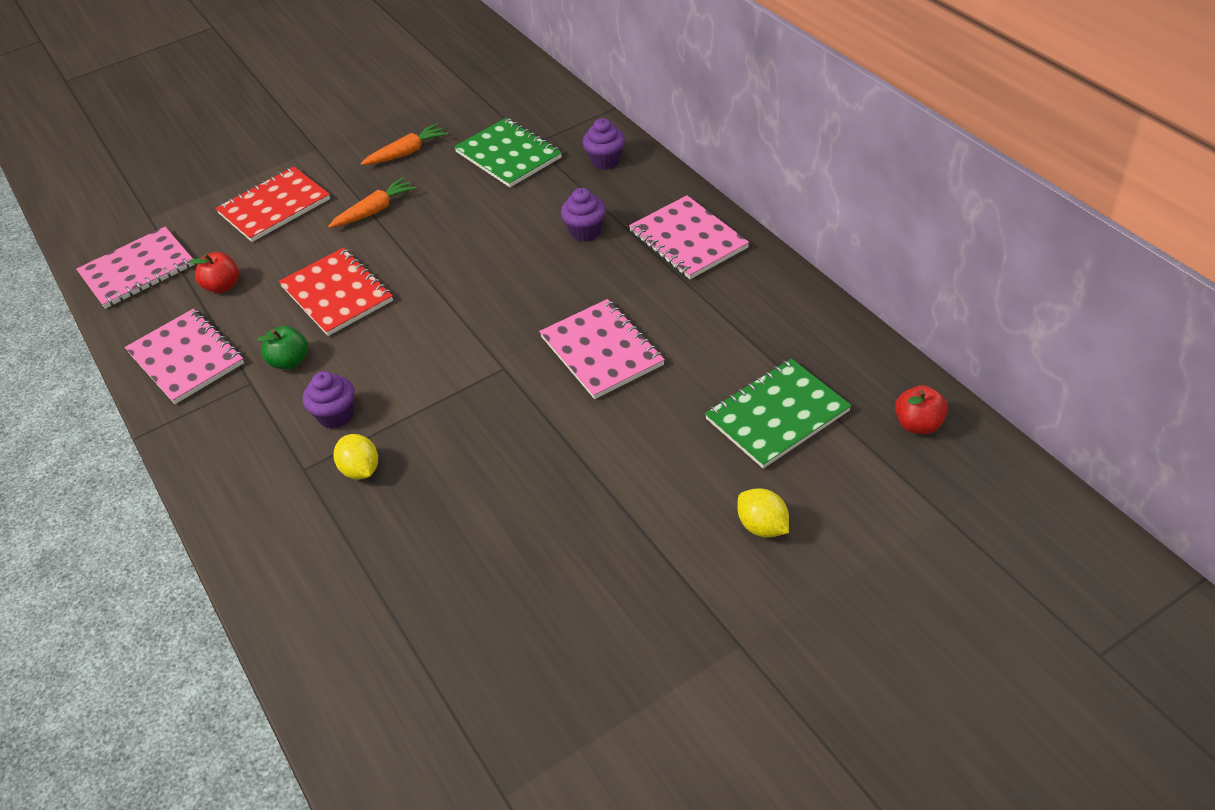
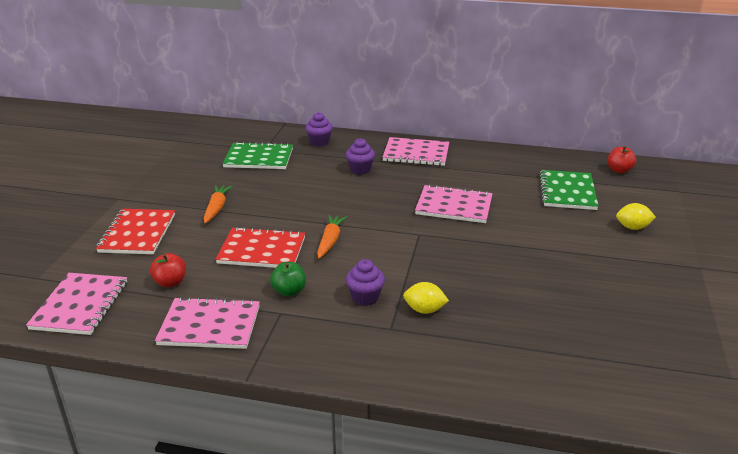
camera: 50 degrees left, 15 degrees down
orange carrot [361,123,448,165] -> orange carrot moved to [317,214,347,258]

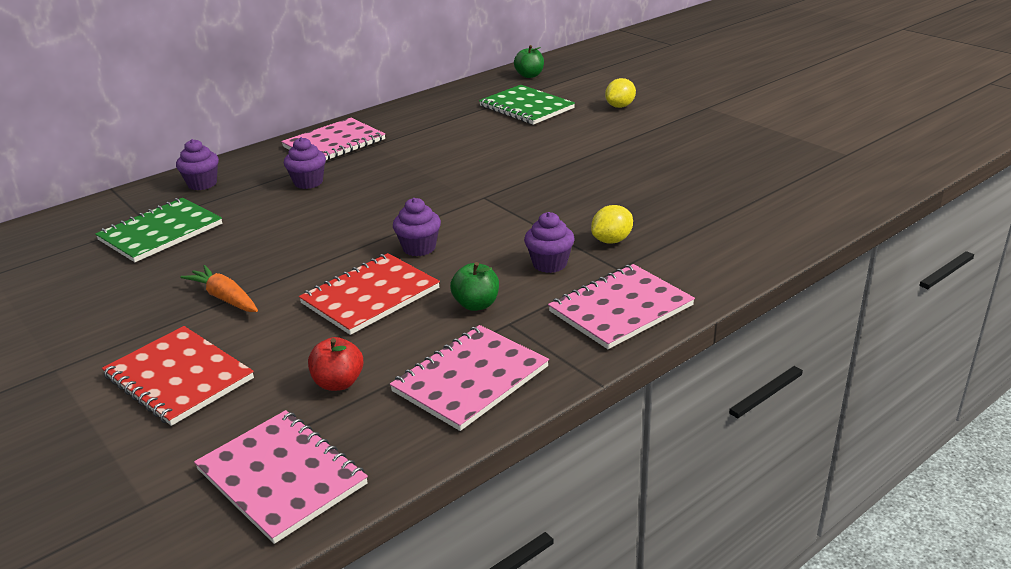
camera: 50 degrees left, 0 degrees up
orange carrot [317,214,347,258] -> purple cupcake [393,198,441,256]
pink notebook [415,184,493,223] -> pink notebook moved to [548,264,695,349]
red apple [608,146,636,173] -> green apple [514,45,544,78]

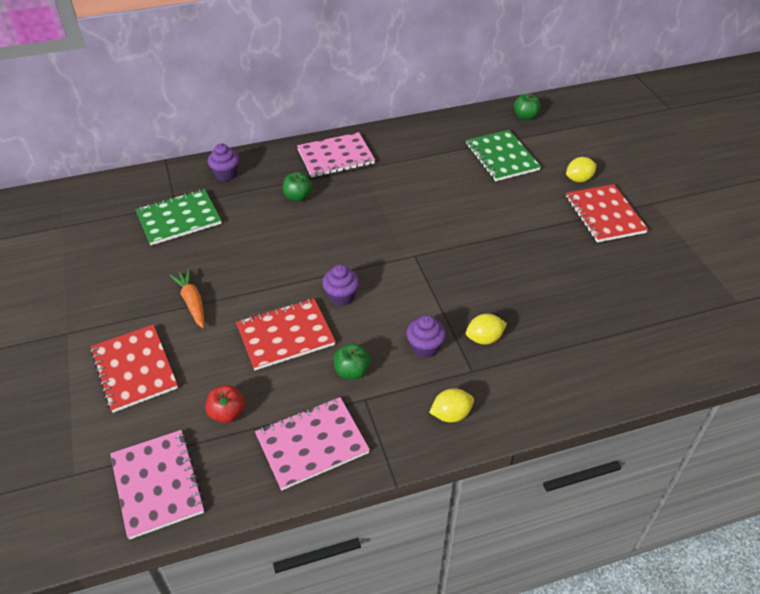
camera: 20 degrees right, 15 degrees up
purple cupcake [284,137,326,189] -> green apple [283,172,313,201]
pink notebook [548,264,695,349] -> yellow lemon [429,388,474,422]
none -> red notebook [566,184,648,242]

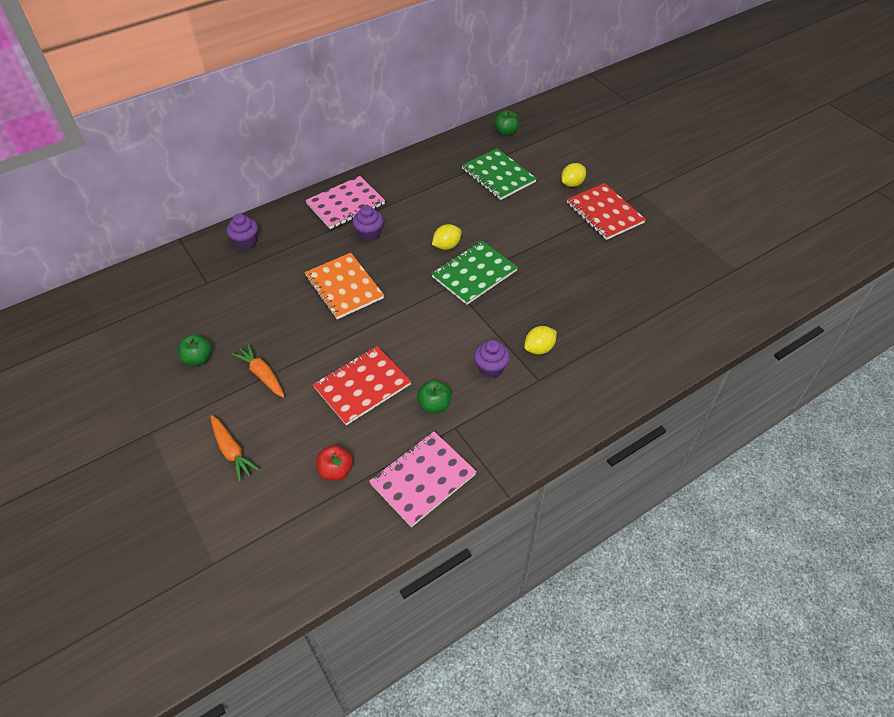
camera: 15 degrees left, 5 degrees up
red notebook [90,325,178,413] -> orange carrot [210,415,260,482]
pink notebook [110,430,205,540] -> none
green notebook [135,189,222,245] -> green notebook moved to [431,241,518,305]
green apple [283,172,313,201] -> green apple moved to [178,334,212,366]
purple cupcake [322,264,360,306] -> purple cupcake moved to [353,205,383,242]
yellow lemon [429,388,474,422] -> yellow lemon moved to [432,224,462,250]
none -> orange notebook [304,253,384,319]

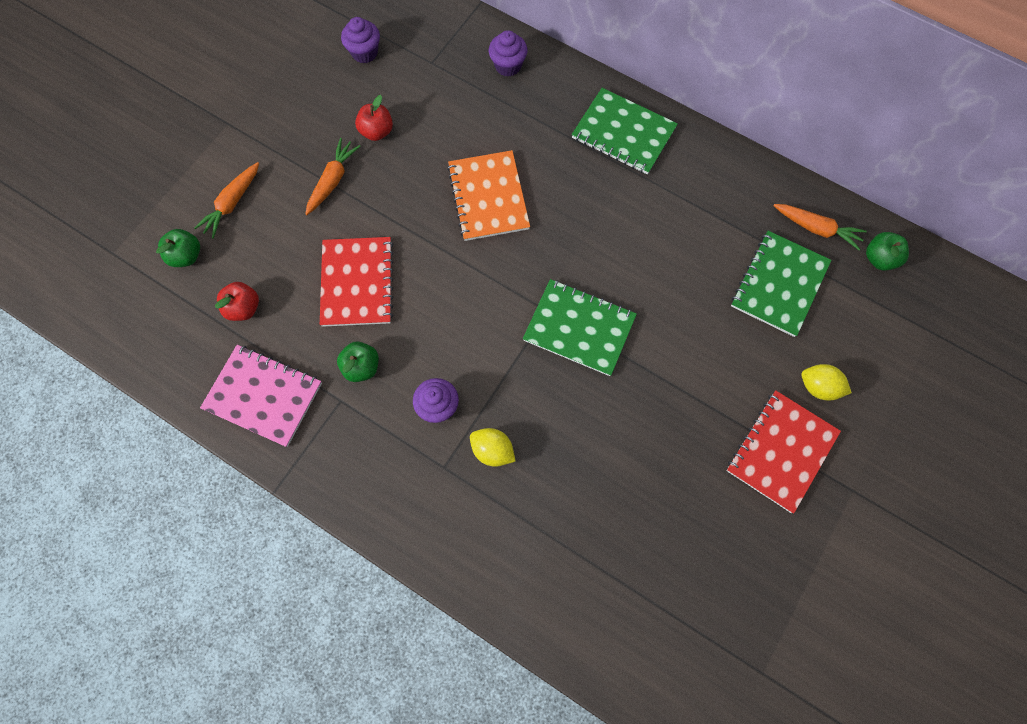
camera: 65 degrees right, 20 degrees up
green apple [178,334,212,366] -> green apple moved to [156,229,200,267]
orange notebook [304,253,384,319] -> orange notebook turned 45 degrees counterclockwise [447,150,530,241]
pink notebook [305,176,385,229] -> green notebook [572,88,678,175]
red notebook [313,346,411,425] -> red notebook turned 60 degrees clockwise [320,237,394,327]
purple cupcake [353,205,383,242] -> purple cupcake moved to [341,17,380,63]
yellow lemon [432,224,462,250] -> none
none -> red apple [355,95,393,141]
none -> orange carrot [773,204,867,250]

